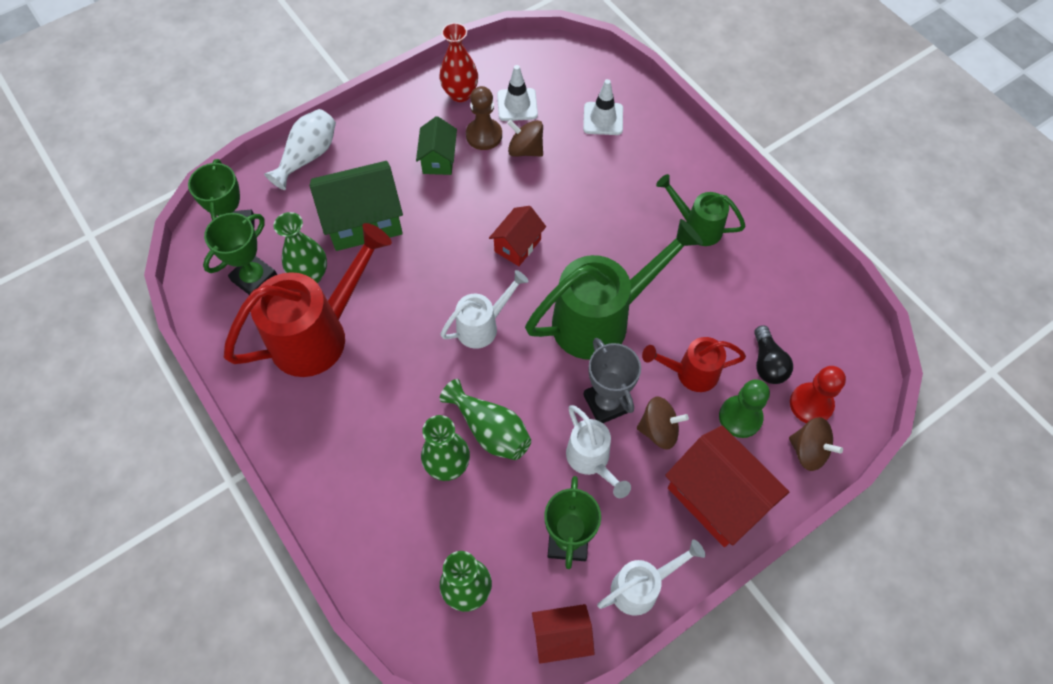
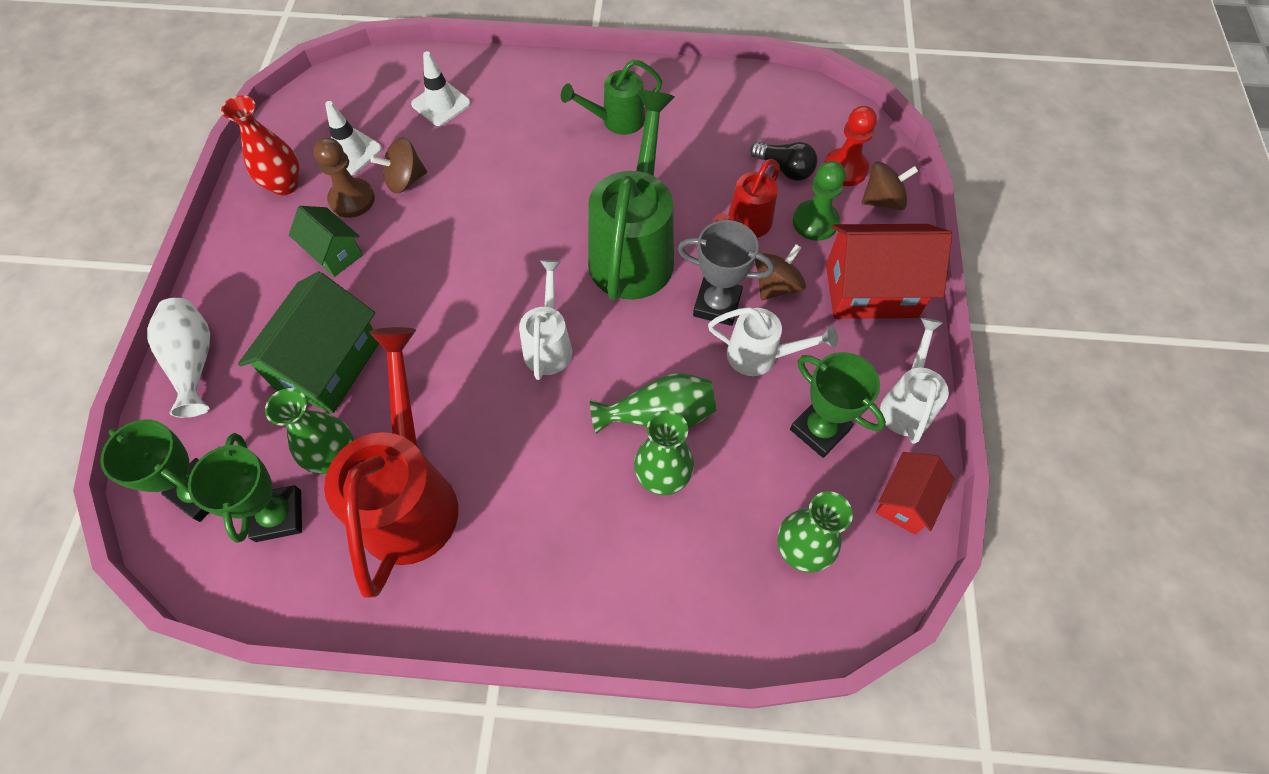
camera: 50 degrees left, 0 degrees up
red house [489,206,546,266] -> none

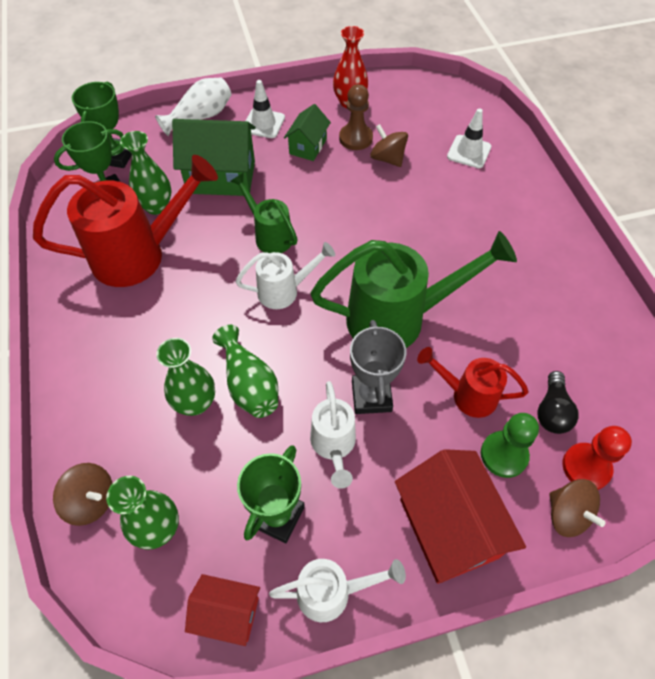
camera: 70 degrees right, 5 degrees down
white traffic cone [325,101,382,175] -> white traffic cone moved to [246,80,285,138]
green watering can [561,59,663,135] -> green watering can moved to [230,173,298,253]
brown spinning top [755,244,806,300] -> brown spinning top moved to [53,463,112,526]

